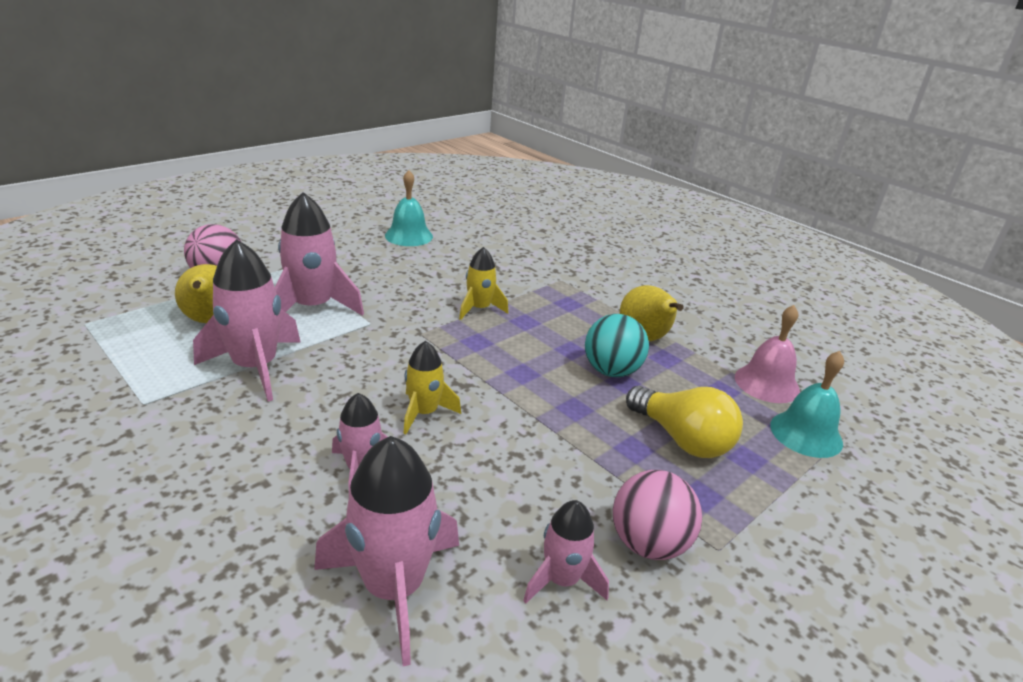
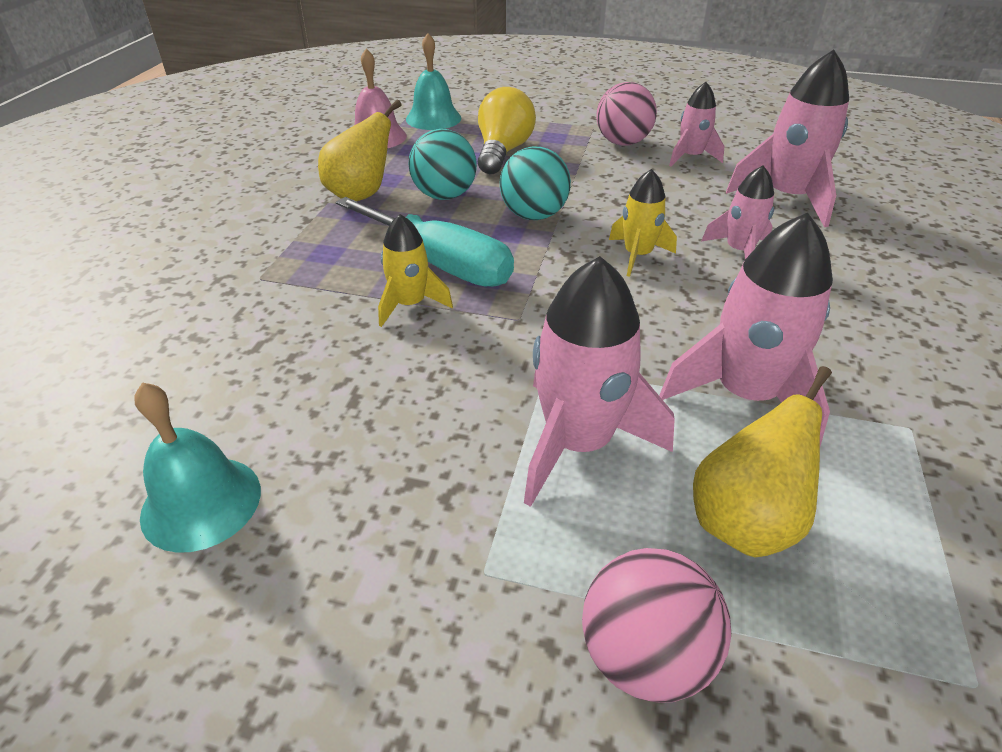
camera: 120 degrees left, 10 degrees up
none -> turquoise screwdriver [336,197,514,287]
none -> turquoise ball [500,146,571,220]

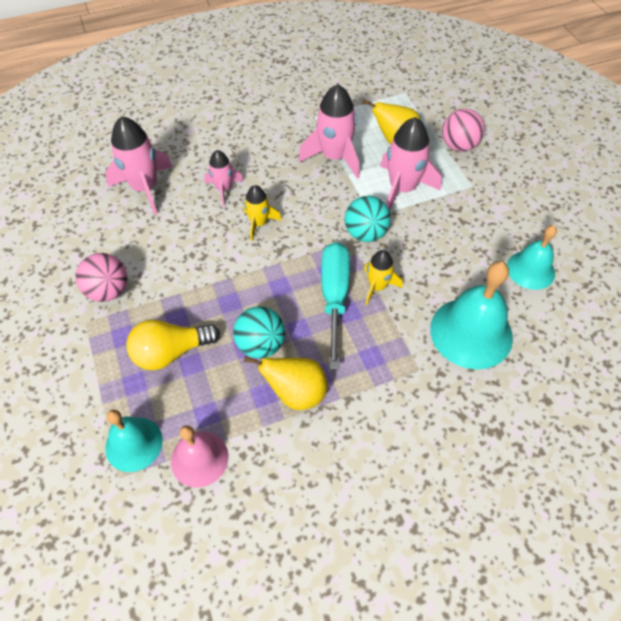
camera: 125 degrees left, 15 degrees up
turquoise ball [500,146,571,220] -> turquoise ball moved to [345,196,391,242]
pink rocket [669,82,724,167] -> none
none -> turquoise bell [430,261,513,369]

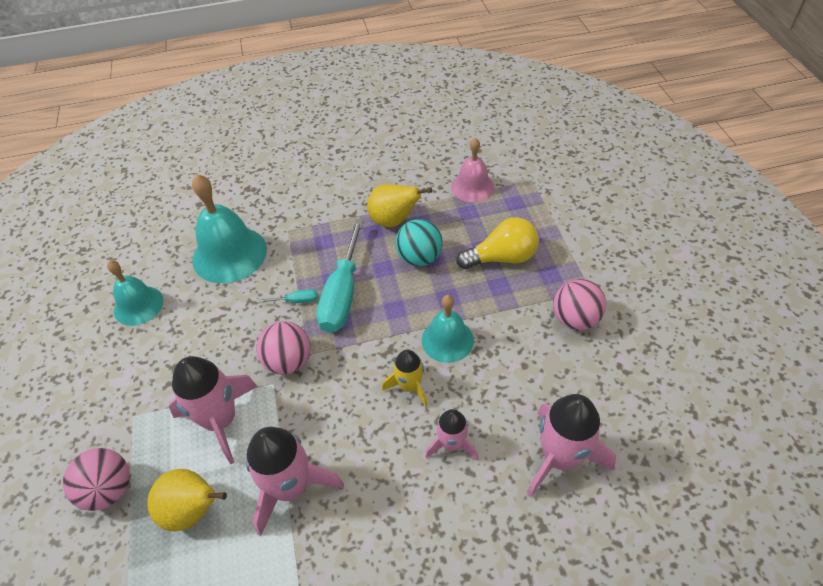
camera: 170 degrees left, 5 degrees down
turquoise bell [105,409,163,472] -> turquoise bell moved to [422,295,474,363]
turquoise ball [345,196,391,242] -> pink ball [256,321,310,375]
yellow rocket [364,250,403,305] -> turquoise screwdriver [259,289,318,303]

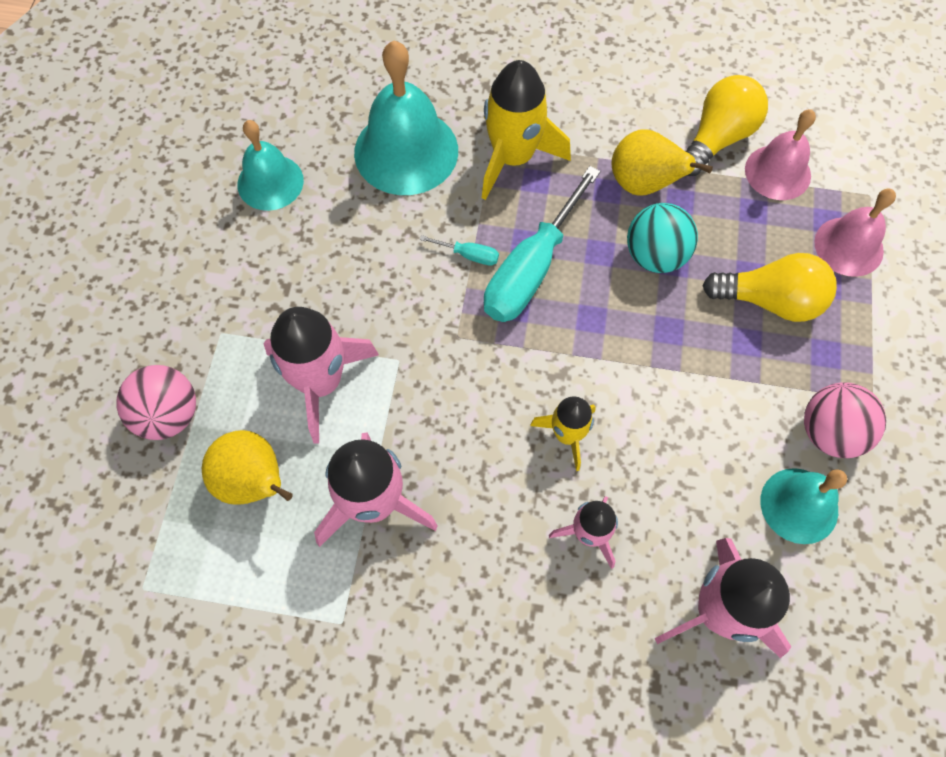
camera: 20 degrees right, 15 degrees up
pink ball [256,321,310,375] -> none
turquoise bell [422,295,474,363] -> turquoise bell moved to [760,468,847,544]
none -> yellow rocket [482,60,571,200]
none -> yellow light bulb [685,75,768,176]
none -> pink bell [814,189,896,277]

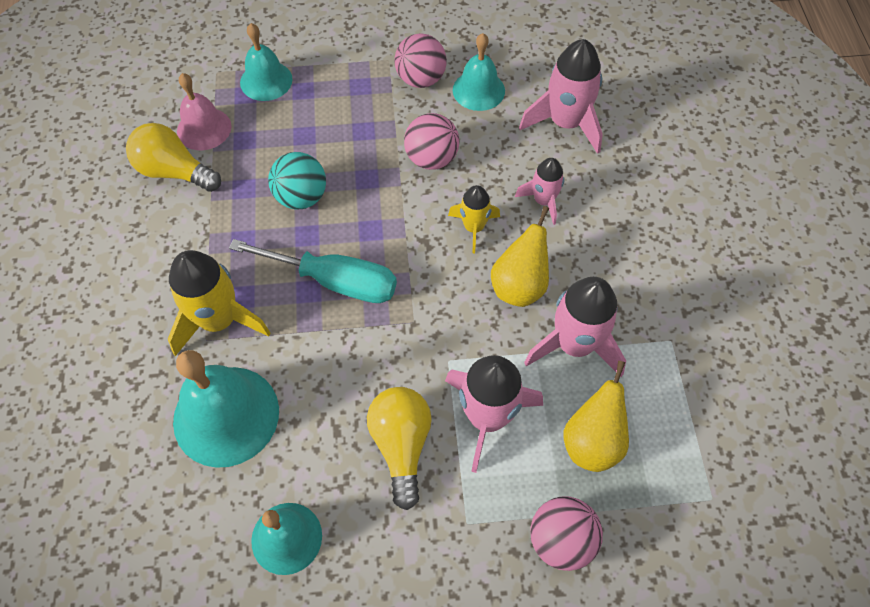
camera: 105 degrees left, 5 degrees down
turquoise screwdriver [420,235,499,266] -> none
yellow pear [612,129,713,195] -> yellow pear moved to [491,206,549,307]
yellow light bulb [702,253,837,322] -> yellow light bulb moved to [367,387,432,510]
pink bell [814,189,896,277] -> turquoise bell [240,23,293,101]
none -> pink ball [404,113,459,170]

